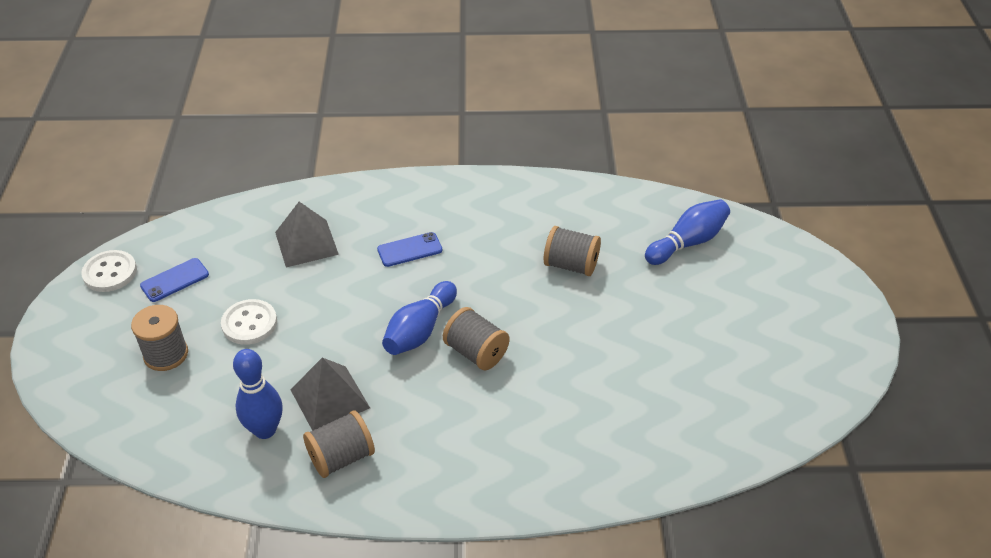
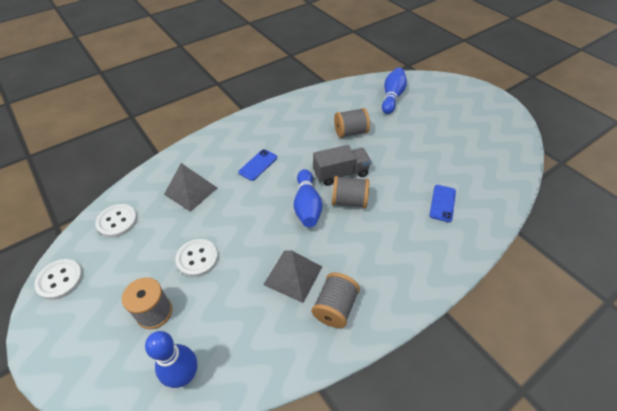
camera: 35 degrees left, 5 degrees up
blue phone [140,258,209,302] -> blue phone moved to [430,185,456,222]
blue bowling pin [233,349,283,439] -> blue bowling pin moved to [145,331,197,388]
none -> white button [95,204,137,238]
none -> grey truck [313,145,371,186]

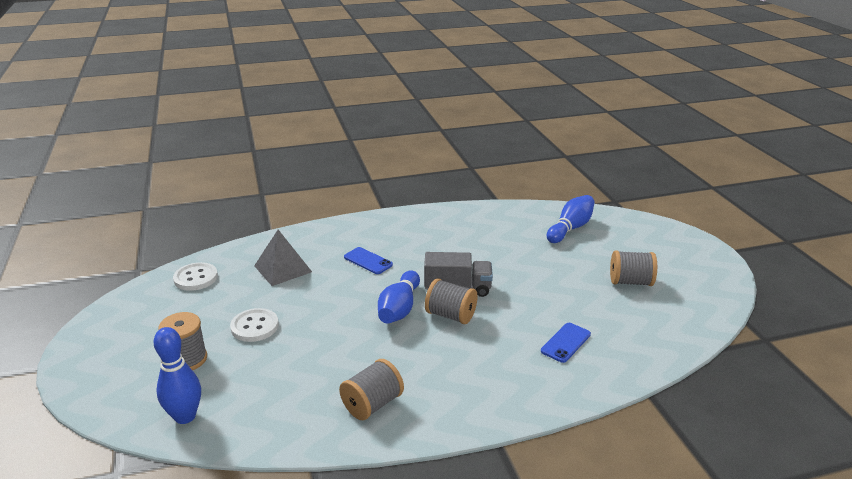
camera: 20 degrees right, 20 degrees down
white button [34,259,83,300] -> none
blue phone [238,149,277,181] -> blue phone turned 75 degrees clockwise [344,247,393,274]
grey pyramid [263,250,322,303] -> none
grey spool [334,108,370,138] -> grey spool moved to [610,250,657,286]

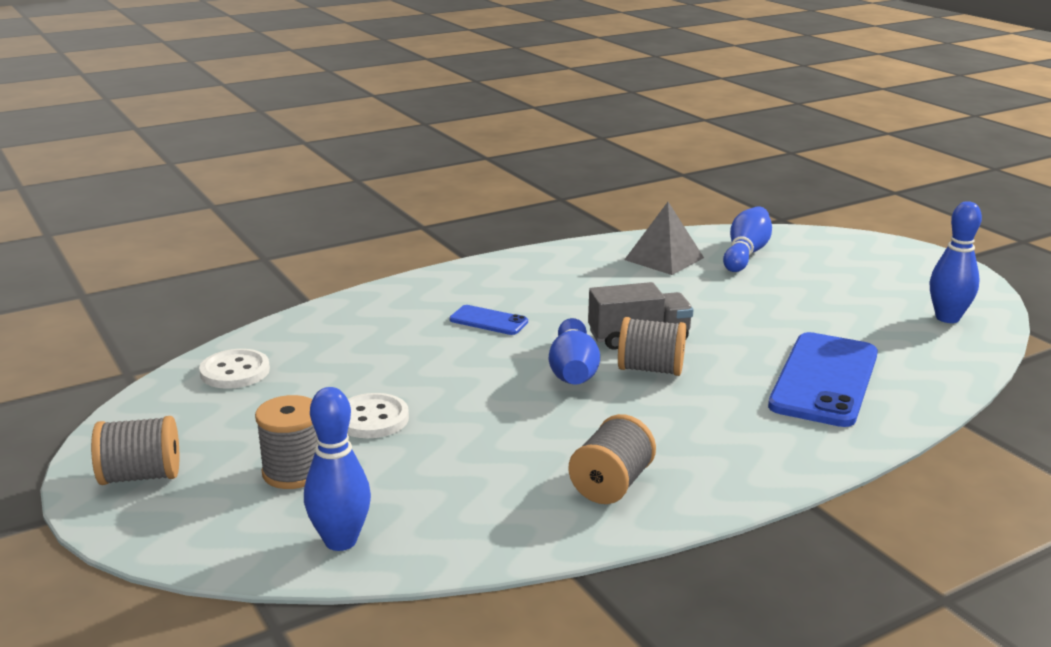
camera: 15 degrees left, 5 degrees down
grey pyramid [254,230,312,286] -> grey pyramid moved to [624,202,704,275]
blue phone [541,323,591,363] -> blue phone [768,332,878,427], size x2.06
grey spool [610,250,657,286] -> grey spool moved to [91,416,179,485]
none -> blue bowling pin [930,201,982,323]

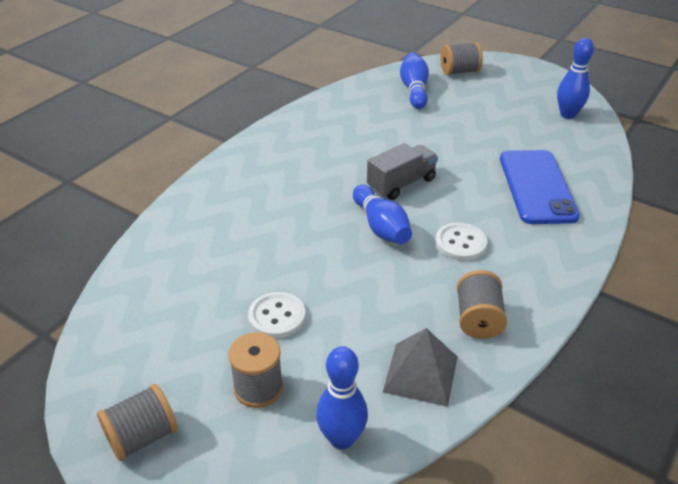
camera: 25 degrees left, 15 degrees up
white button [199,349,270,389] -> white button moved to [435,223,487,261]
blue phone [449,305,528,335] -> none
grey spool [618,317,686,376] -> grey spool moved to [441,42,483,75]
grey pyramid [624,202,704,275] -> grey pyramid moved to [383,328,458,407]

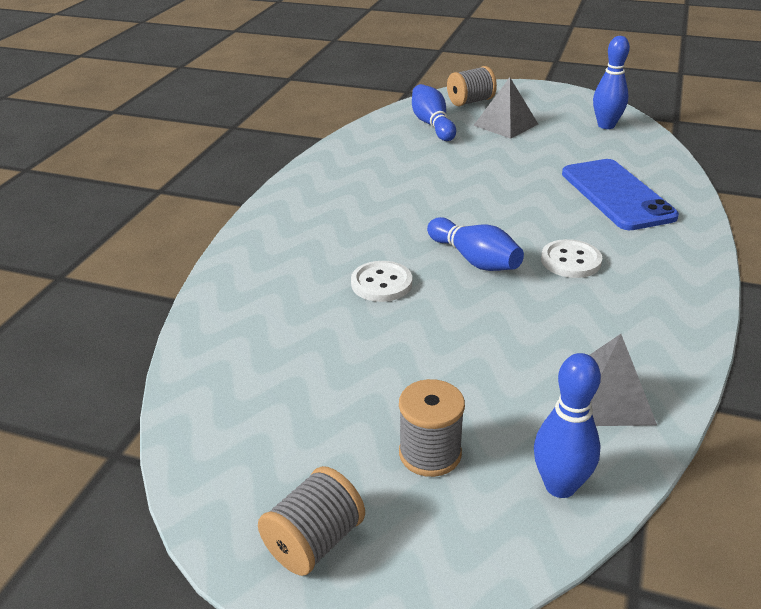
camera: 15 degrees left, 5 degrees down
white button [248,292,305,339] -> white button moved to [351,261,412,302]
grey truck [367,143,438,200] -> none
grey spool [457,270,507,339] -> none
none -> grey pyramid [473,77,538,139]

